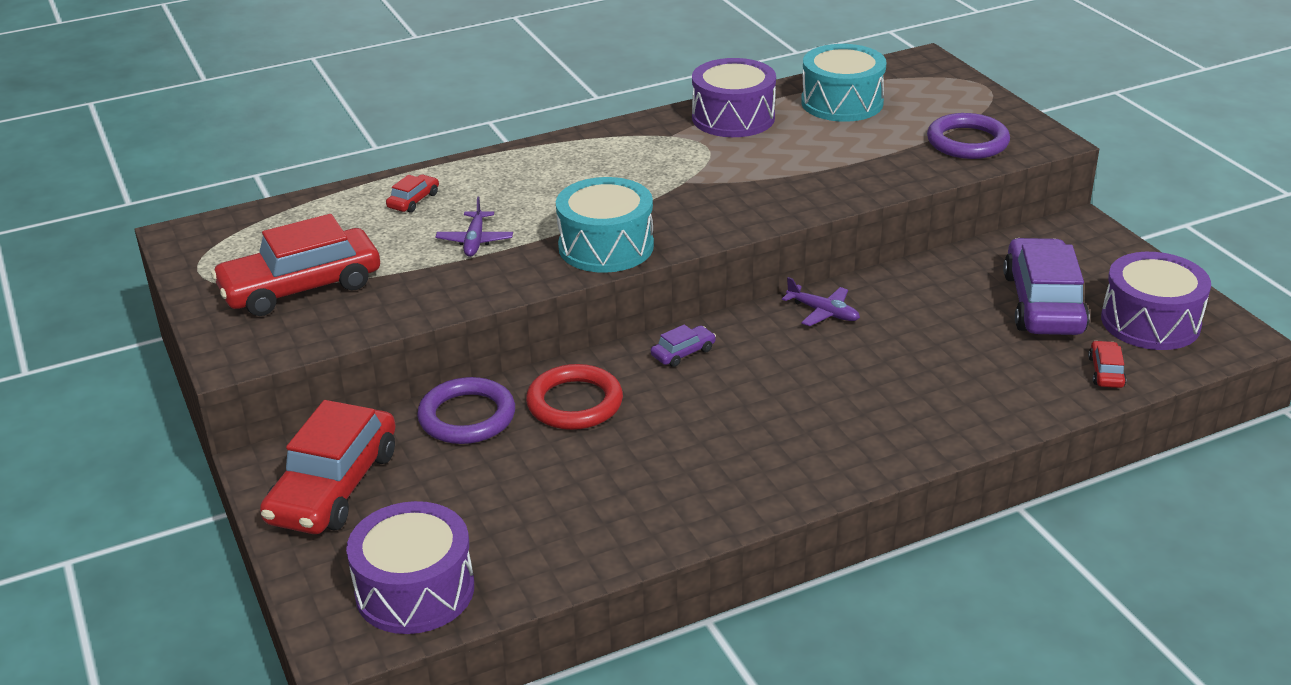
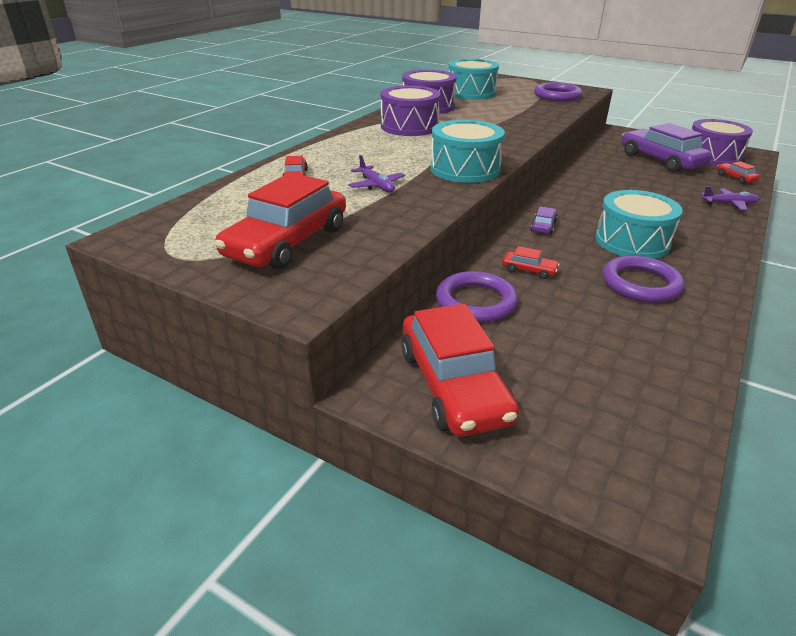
camera: 35 degrees left, 0 degrees up
purple drum [346,501,474,634] -> purple drum moved to [381,86,441,136]
red ring [526,364,623,430] -> red car [502,246,560,279]
purple plane [782,277,860,326] -> purple plane moved to [701,186,759,210]
none -> turquoise drum [595,190,683,259]
none -> purple ring [603,256,684,303]

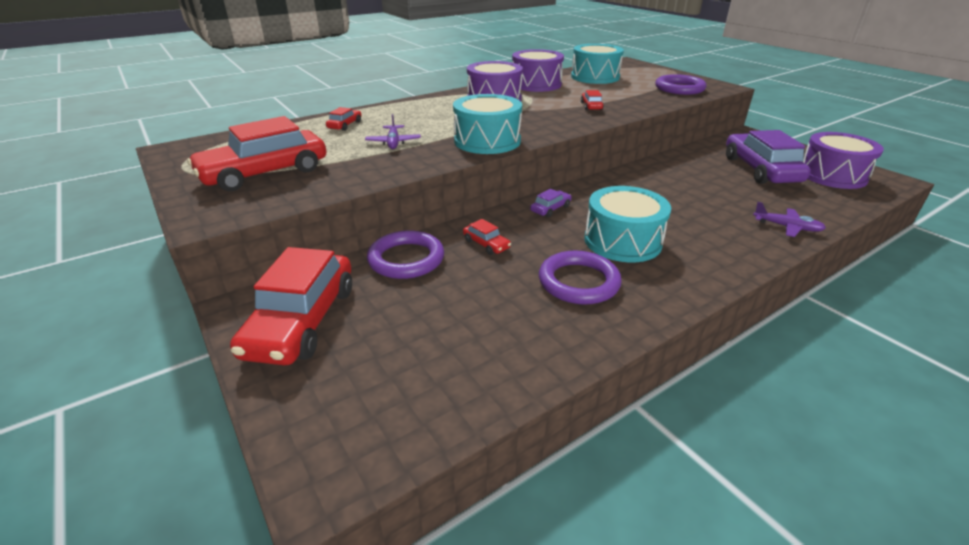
camera: 25 degrees right, 0 degrees up
red car [717,161,760,184] -> red car moved to [581,90,604,111]

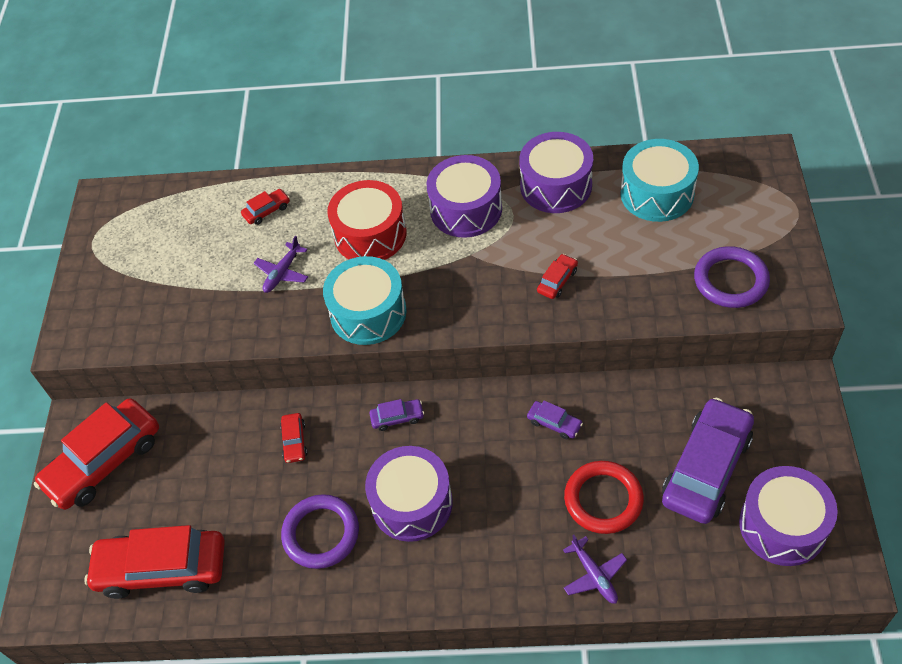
camera: 40 degrees right, 20 degrees up
red car [187,116,326,191] -> red car moved to [84,525,225,599]
purple ring [367,230,444,279] -> none
turquoise drum [584,186,671,262] -> purple drum [365,446,453,542]
none -> red drum [327,180,407,260]
none -> purple car [527,400,583,439]
none -> red ring [564,461,644,534]

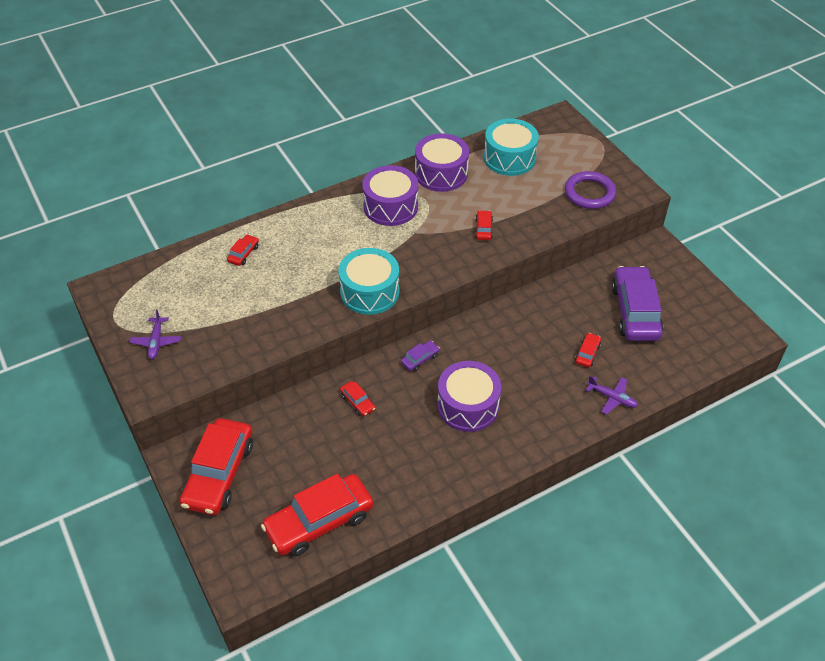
camera: 35 degrees left, 5 degrees down
purple plane [254,236,308,293] -> purple plane moved to [130,309,181,359]
purple ring [281,494,359,569] -> none
red drum [327,180,407,260] -> none
purple car [527,400,583,439] -> none
red ring [564,461,644,534] -> red car [575,333,601,368]
purple drum [739,466,838,566] -> none

